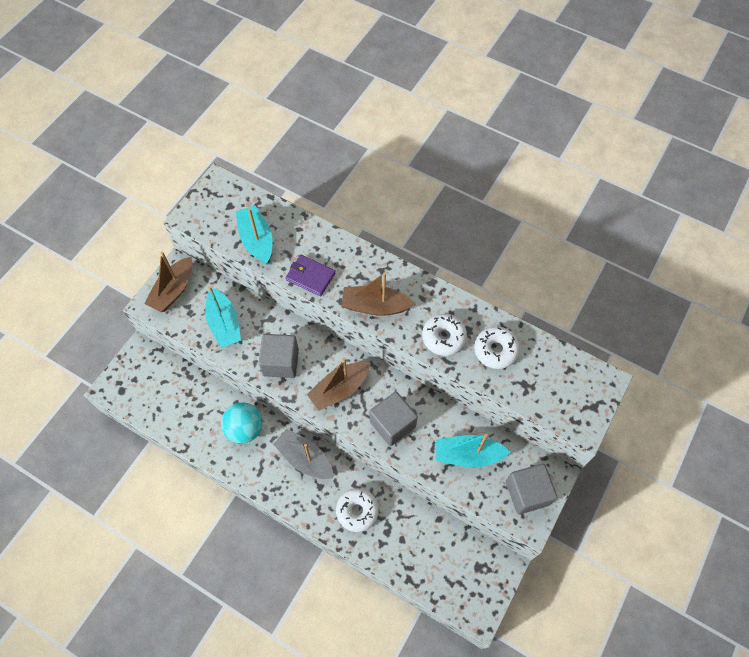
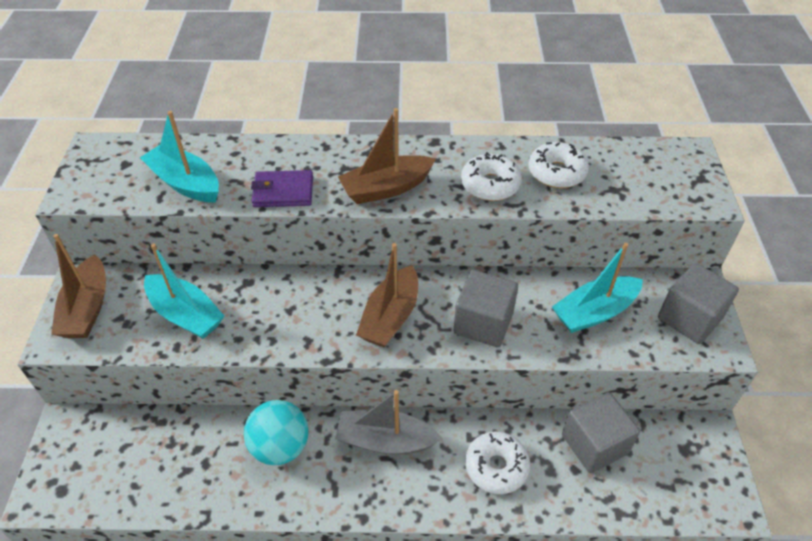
camera: 30 degrees left, 15 degrees down
grey cube [259,334,299,378] -> grey cube moved to [562,392,640,473]

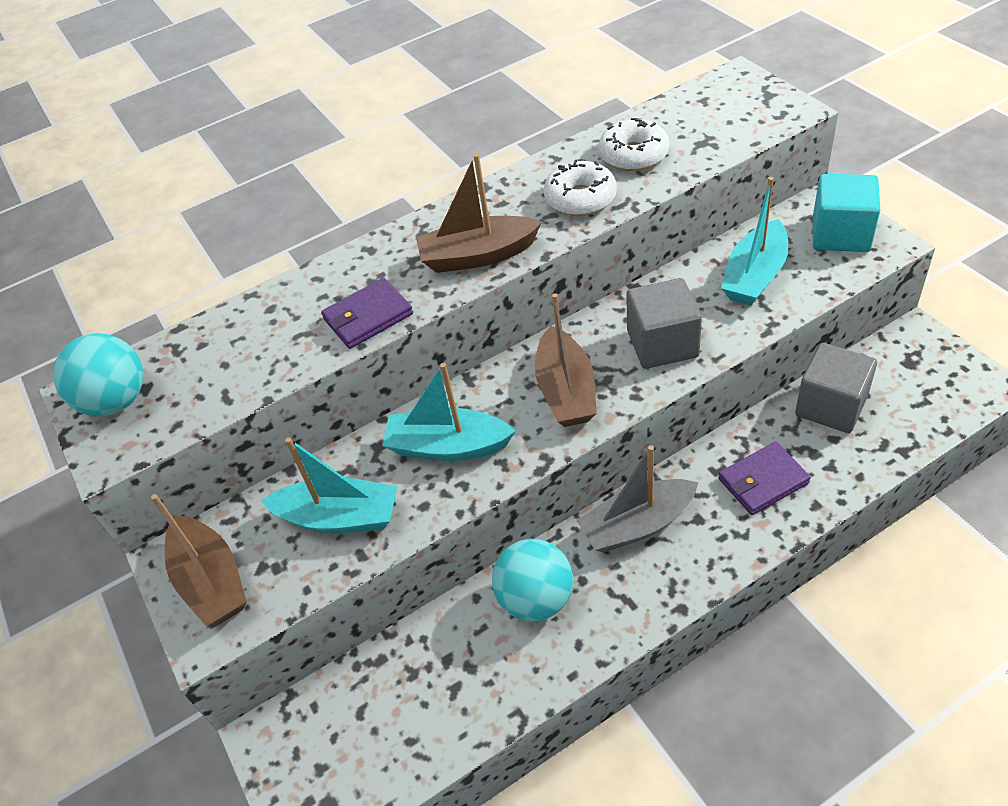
camera: 25 degrees left, 0 degrees up
turquoise boat [140,111,219,202] -> turquoise boat moved to [382,363,515,461]
brown boat [338,108,436,204] -> brown boat turned 45 degrees clockwise [416,153,542,273]
white donut [465,431,530,494] -> purple wallet [718,442,811,515]
grey cube [658,263,739,344] -> turquoise cube [813,174,880,252]
none -> turquoise ball [53,333,144,416]

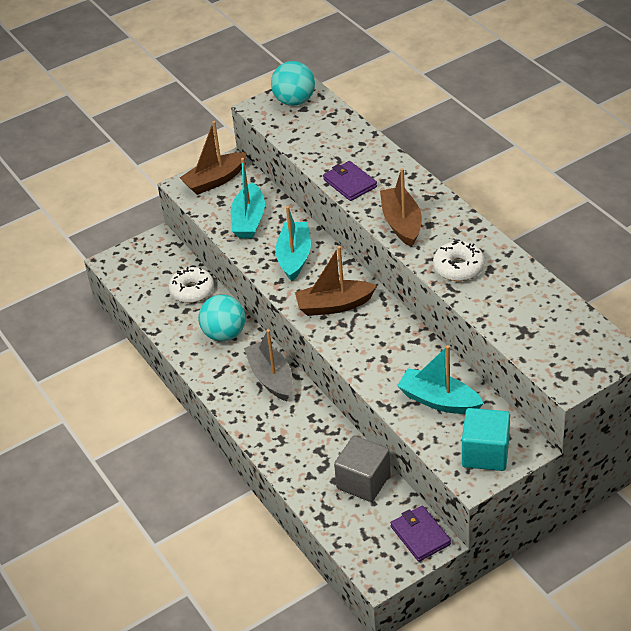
camera: 85 degrees right, 5 degrees down
white donut [598,118,669,171] -> white donut moved to [168,267,214,303]
grey cube [626,278,702,369] -> none
purple wallet [718,442,811,515] -> purple wallet moved to [391,505,451,562]

